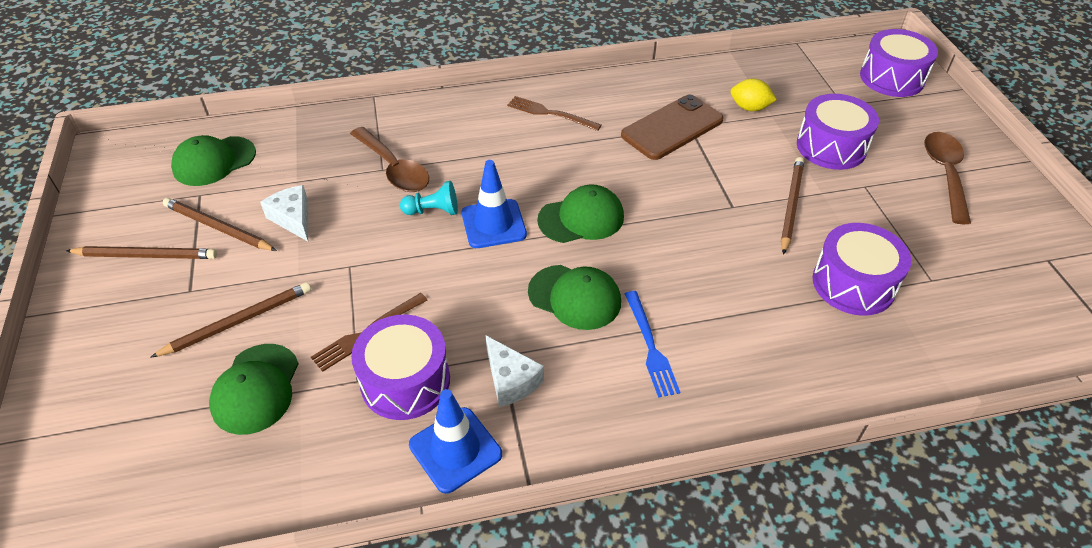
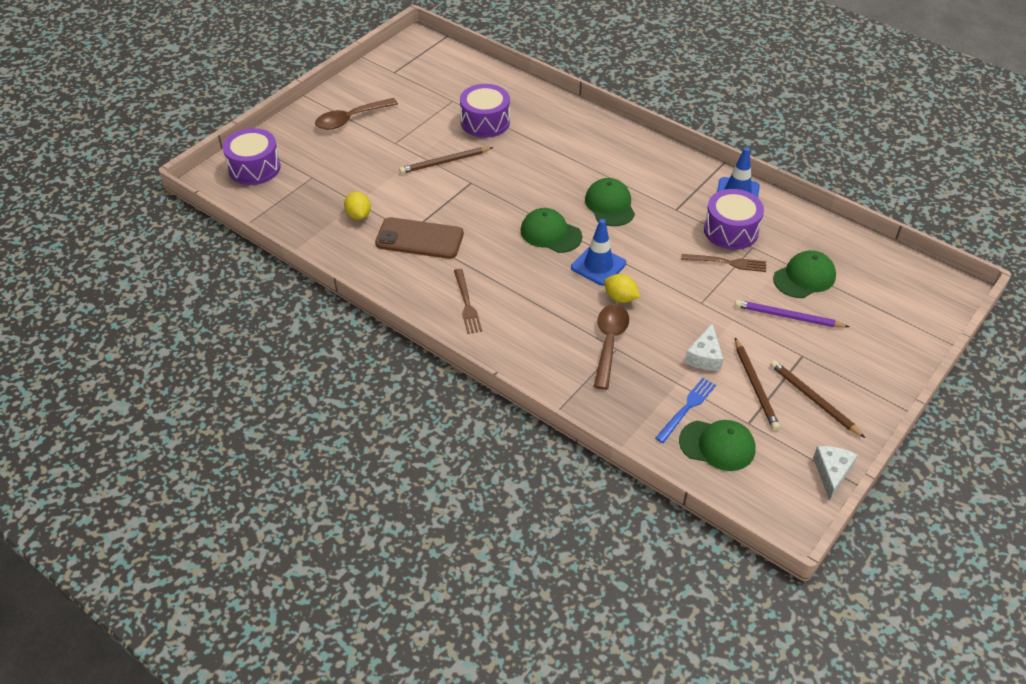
camera: 130 degrees left, 0 degrees up
brown pencil [150,282,311,358] -> purple pencil [735,300,849,328]
turquoise pawn [400,181,458,215] -> yellow lemon [604,274,640,303]
white cheese [486,336,544,407] -> white cheese moved to [813,446,858,501]
blue fork [625,291,680,398] -> blue fork moved to [655,378,716,443]
purple drum [797,94,879,170] -> none

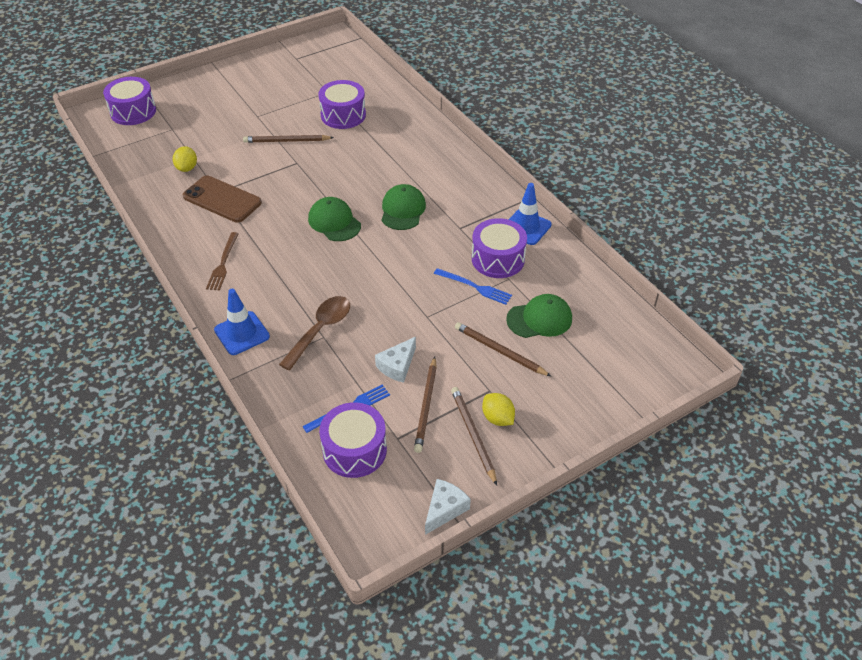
camera: 20 degrees right, 0 degrees up
brown spoon [315,98,398,130] -> none
blue traffic cone [571,219,626,286] -> blue traffic cone moved to [214,289,270,355]
yellow lemon [604,274,640,303] -> yellow lemon moved to [482,393,515,426]
green cap [679,420,756,471] -> purple drum [319,402,387,478]
brown fork [681,254,766,272] -> blue fork [434,268,512,305]
purple pencil [735,300,849,328] -> brown pencil [455,322,551,376]

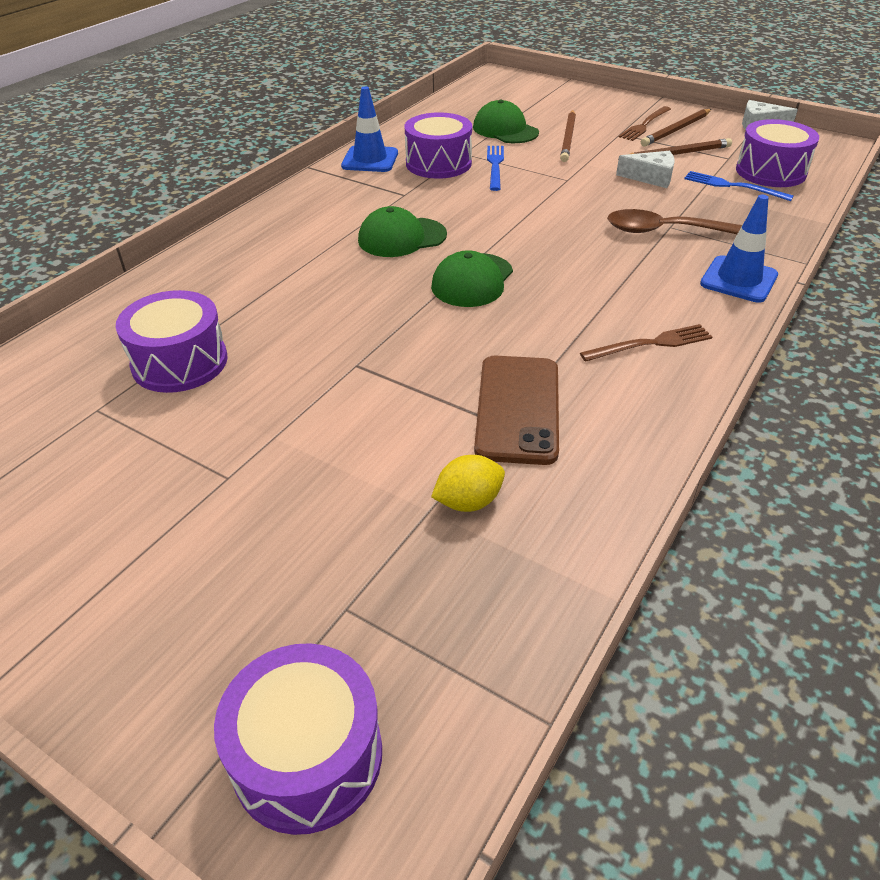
camera: 115 degrees left, 5 degrees down
brown pencil [243,135,334,143] -> none
yellow lemon [482,393,515,426] -> brown fork [619,106,671,141]

